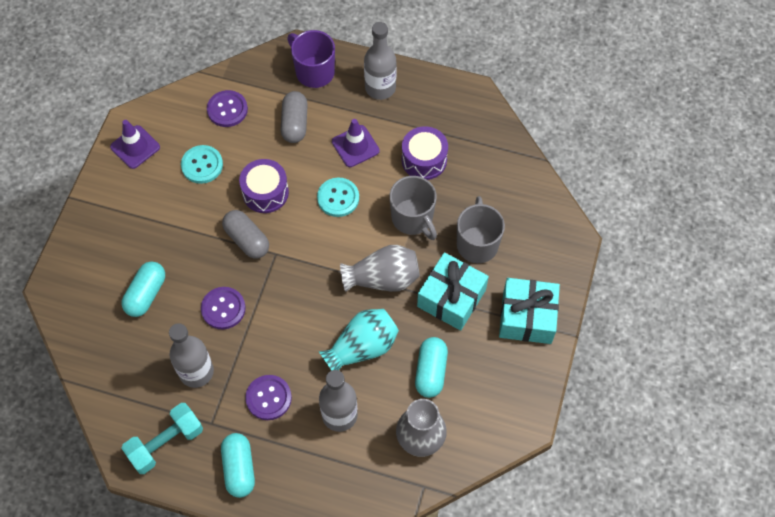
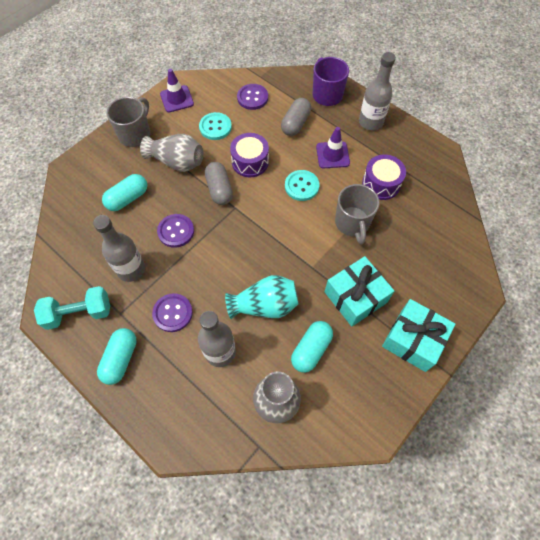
camera: 25 degrees right, 0 degrees up
grey vase [340,245,420,292] -> grey vase moved to [140,134,203,172]
grey mug [457,196,505,263] -> grey mug moved to [107,97,150,147]

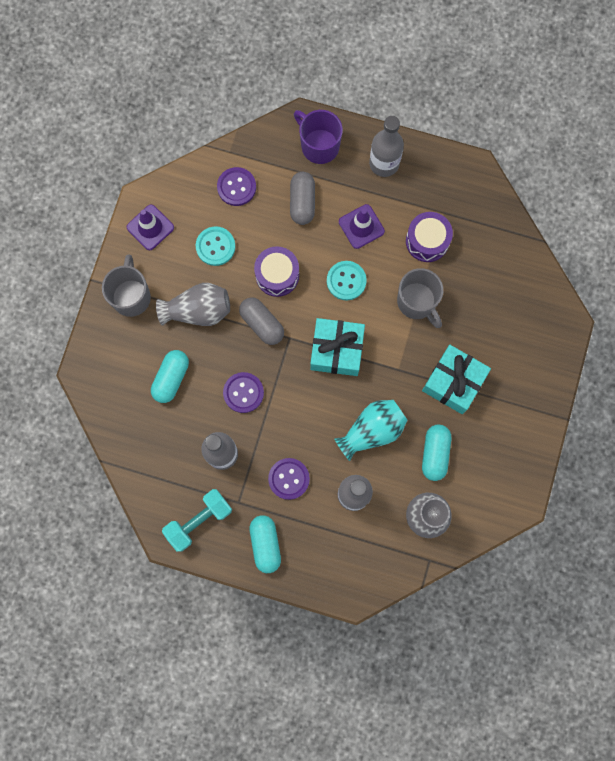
camera: 25 degrees left, 15 degrees up
turquoise gift [382,299,456,372] -> turquoise gift moved to [310,318,365,376]

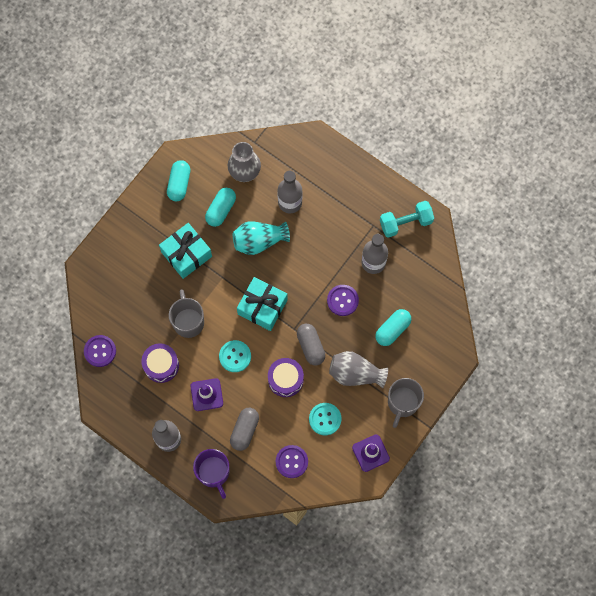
camera: 160 degrees left, 5 degrees down
turquoise capsule [249,515,281,573] -> turquoise capsule moved to [167,160,190,201]
purple button [268,458,310,500] -> purple button moved to [84,335,116,367]

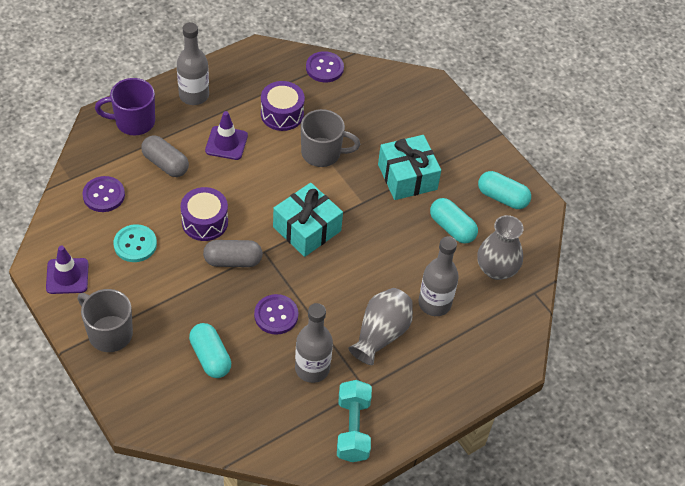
camera: 105 degrees right, 20 degrees down
turquoise button [219,340,251,372] -> none
turquoise vase [233,221,290,255] -> none
grey vase [329,351,388,388] -> grey vase moved to [348,288,413,365]

